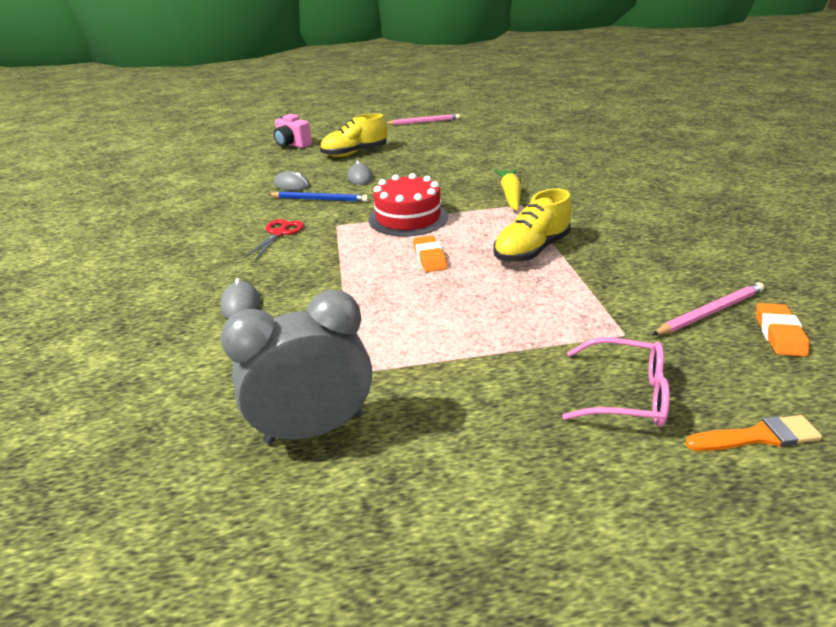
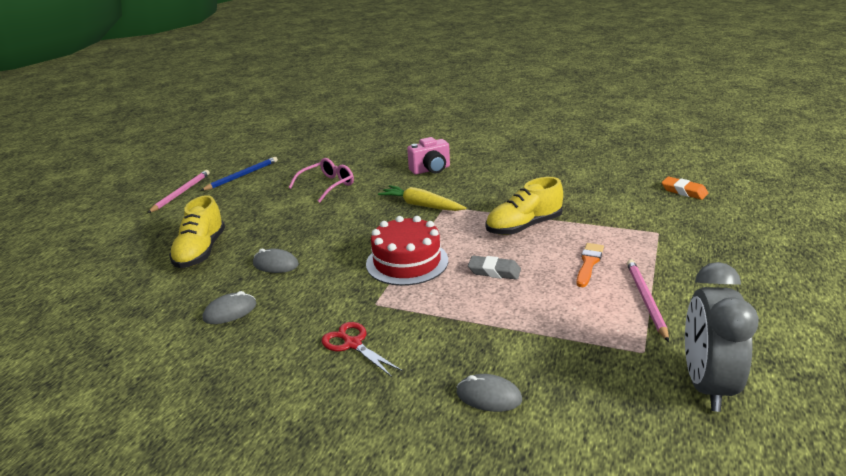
camera: 60 degrees left, 5 degrees down
blue pencil [268,191,369,202] -> blue pencil moved to [200,157,278,191]
pink camera [274,114,312,148] -> pink camera moved to [407,137,450,174]
orange eraser [413,236,447,272] -> grey eraser [468,256,521,280]
yellow shoe [493,189,572,262] -> yellow shoe turned 75 degrees clockwise [486,177,563,235]
pink glasses [562,337,670,427] -> pink glasses moved to [288,158,354,203]
pink pencil [652,282,764,335] -> pink pencil moved to [627,259,669,342]
orange brush [685,415,822,451] -> orange brush moved to [576,243,604,287]

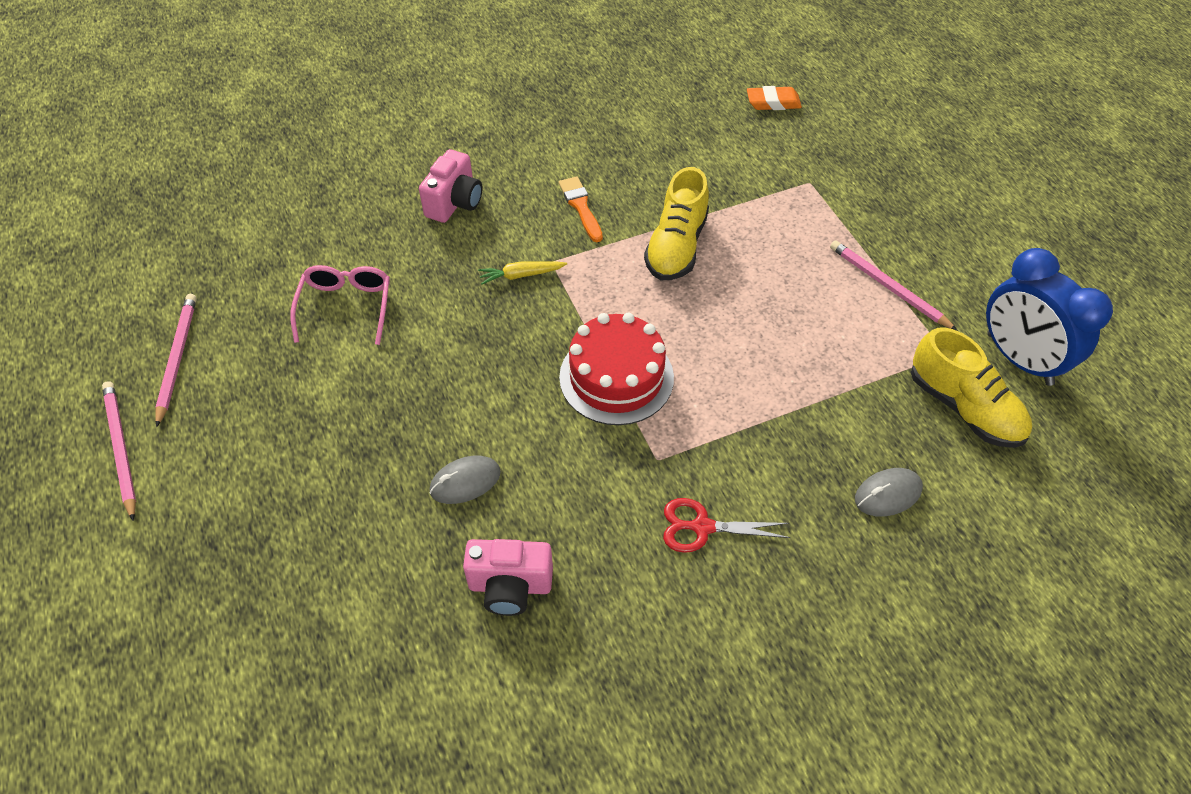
camera: 45 degrees left, 25 degrees up
yellow shoe [169,195,225,268] -> yellow shoe moved to [911,327,1032,448]
blue pencil [200,157,278,191] -> pink pencil [155,294,197,427]
grey mouse [203,291,256,324] -> pink camera [463,539,553,616]
yellow carrot [378,185,466,211] -> yellow carrot [478,261,567,285], size x0.62
grey eraser [468,256,521,280] -> none
orange brush [576,243,604,287] -> orange brush moved to [559,176,603,242]
grey clock [685,262,759,412] -> blue clock [986,248,1113,386]

